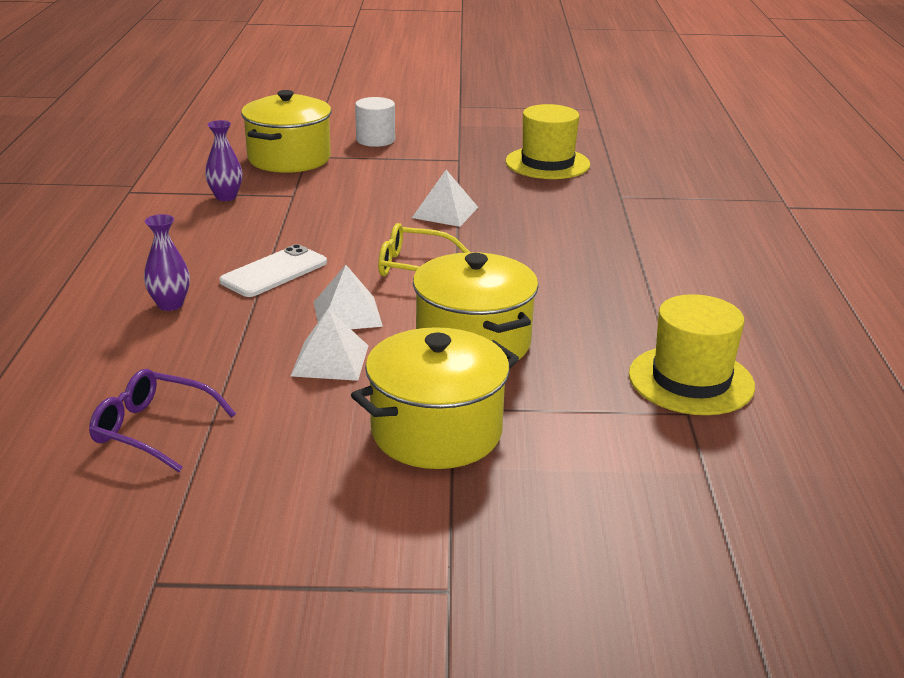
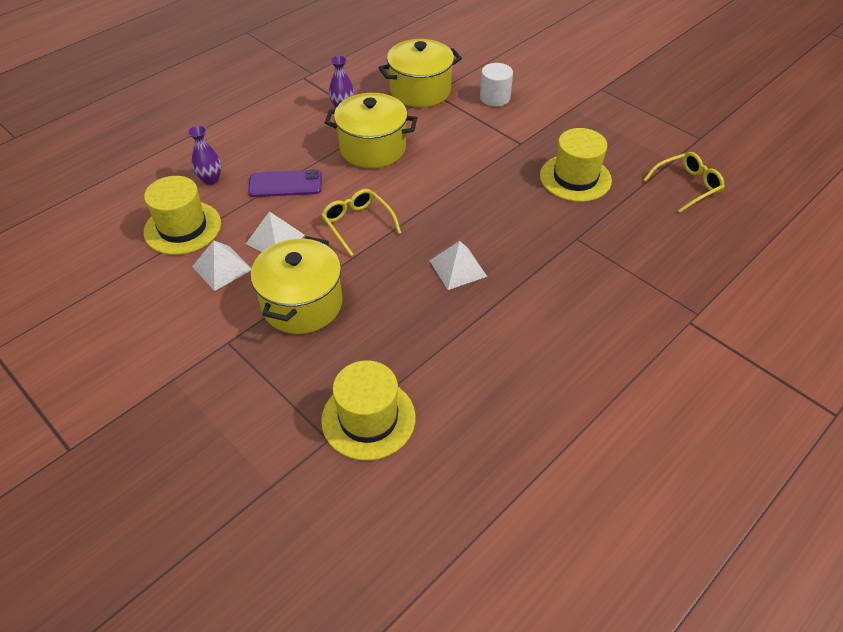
camera: 45 degrees right, 20 degrees up
purple glasses [89,369,236,472] -> none
white phone [219,244,327,297] -> purple phone [248,170,322,197]
yellow pot [351,327,519,469] -> yellow pot moved to [325,93,417,168]
white pyramid [412,170,478,227] -> white pyramid moved to [429,241,487,290]
none -> yellow hat [144,176,221,255]
none -> yellow glasses [643,152,725,213]

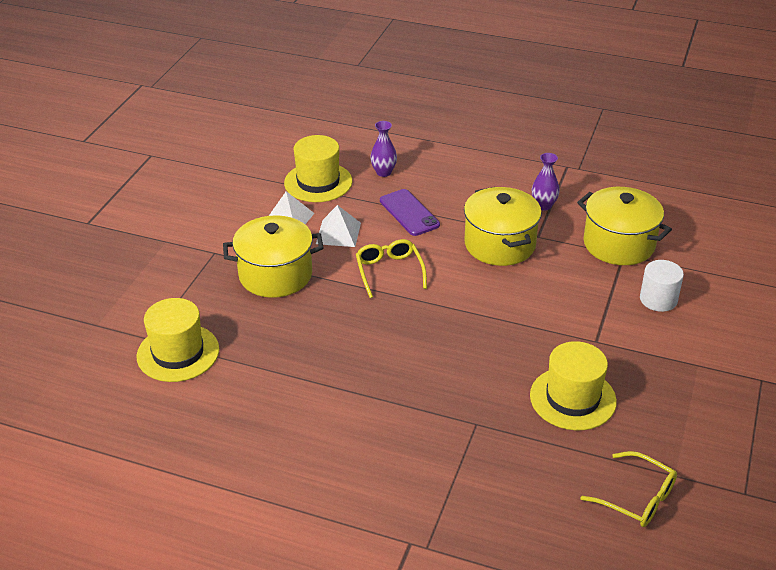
camera: 65 degrees right, 10 degrees down
yellow glasses [321,189,401,256] -> yellow glasses turned 45 degrees counterclockwise [356,239,427,298]
white pyramid [429,241,487,290] -> none

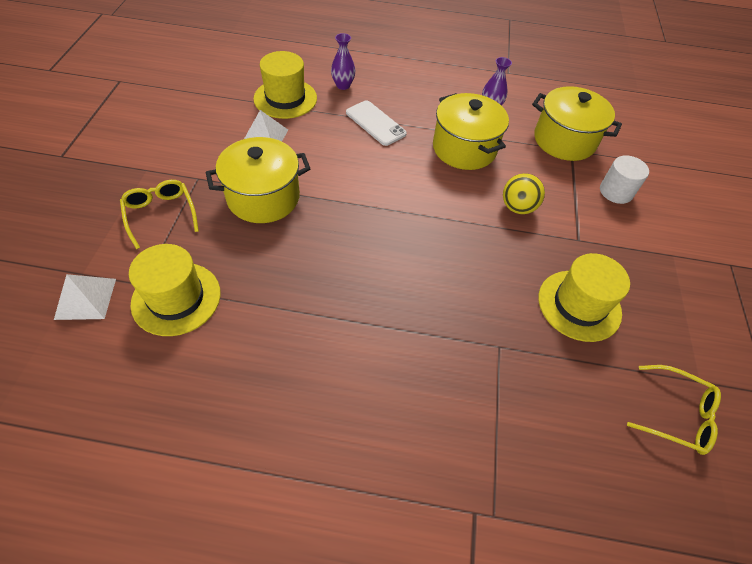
camera: 15 degrees left, 15 degrees up
white pyramid [316,205,361,247] -> white pyramid moved to [54,274,116,320]
yellow glasses [356,239,427,298] -> yellow glasses moved to [120,180,199,249]
purple phone [380,189,440,236] -> white phone [346,100,407,146]
none -> yellow ball [503,173,545,214]

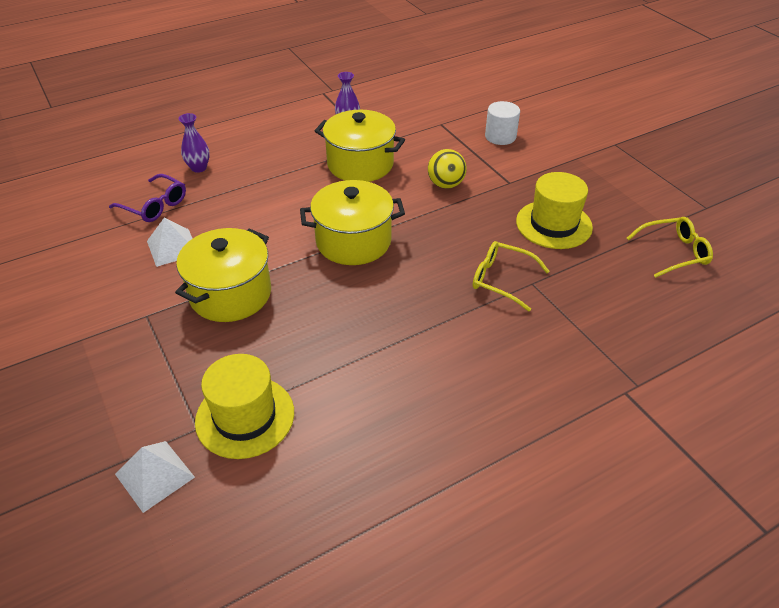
camera: 35 degrees left, 10 degrees down
yellow glasses [120,180,199,249] -> yellow glasses moved to [473,241,550,312]
yellow hat [253,51,317,119] -> purple glasses [109,174,186,222]
white phone [346,100,407,146] -> none
yellow pot [532,86,622,161] -> yellow pot moved to [300,180,405,265]

